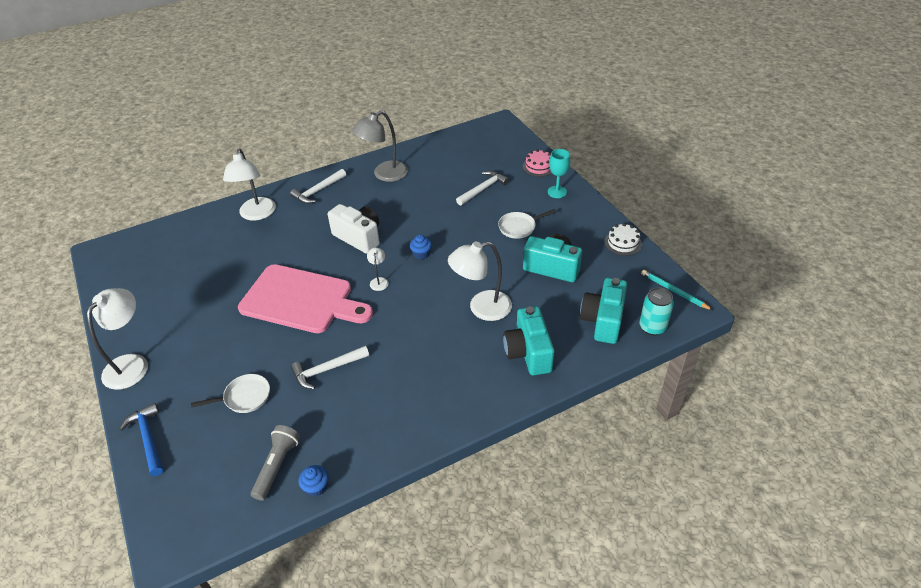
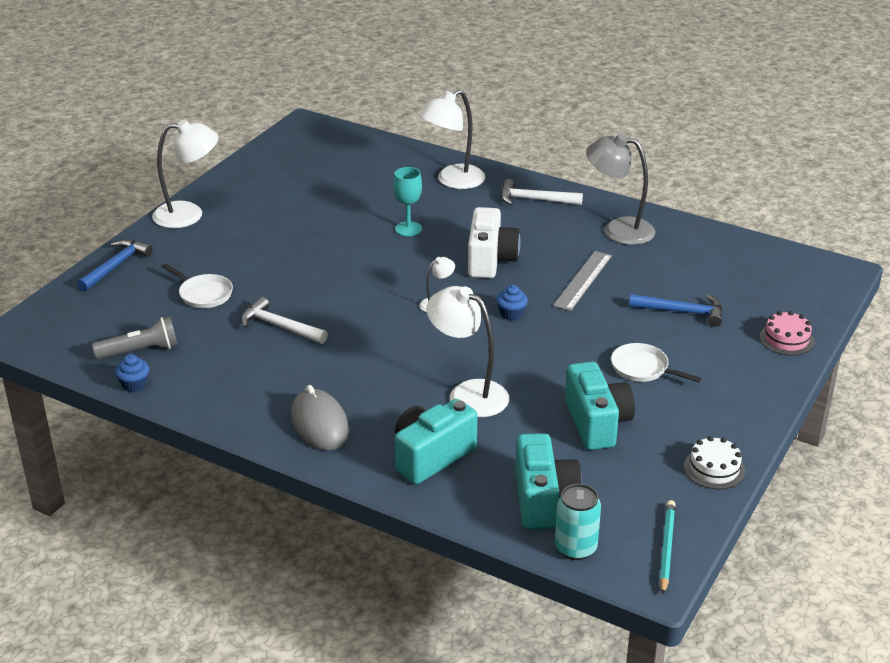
camera: 55 degrees right, 10 degrees down
pink cutting board [238,264,373,333] -> none
white hammer [456,171,509,206] -> blue hammer [629,294,722,327]
turquoise goblet [548,149,570,198] -> turquoise goblet moved to [393,167,422,237]
turquoise camera [580,278,627,344] -> turquoise camera turned 105 degrees clockwise [515,433,582,529]
none -> grey mouse [291,385,349,451]
none -> grey ruler [553,251,612,311]

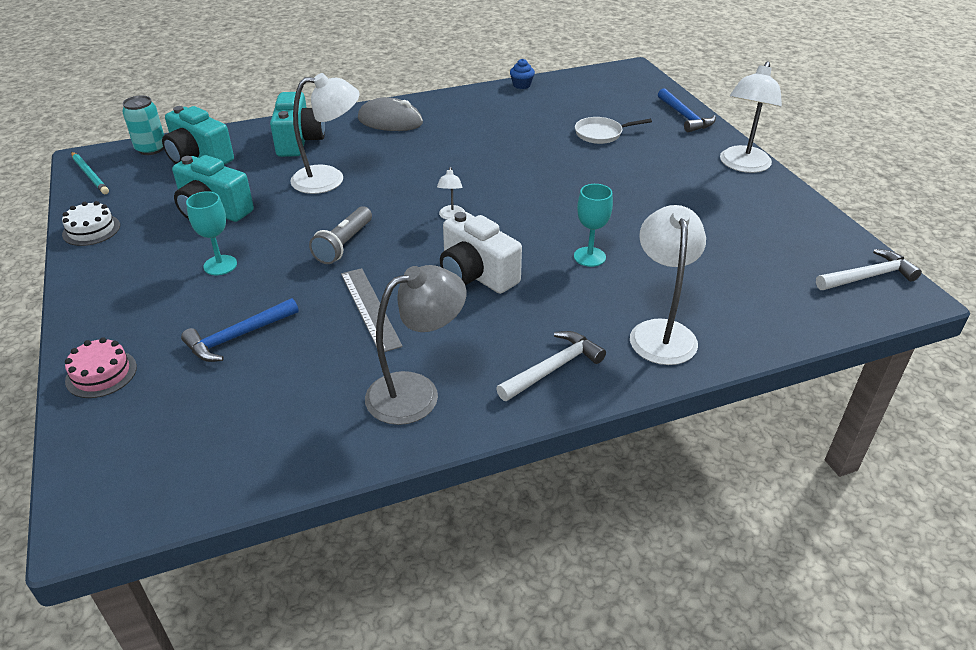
camera: 130 degrees right, 5 degrees up
grey flashlight [92,317,178,359] -> grey flashlight moved to [309,206,372,264]
white hammer [241,297,328,344] -> white hammer moved to [816,249,922,290]
blue cupcake [496,285,528,320] -> none
white pan [611,343,702,382] -> turquoise goblet [186,191,237,275]

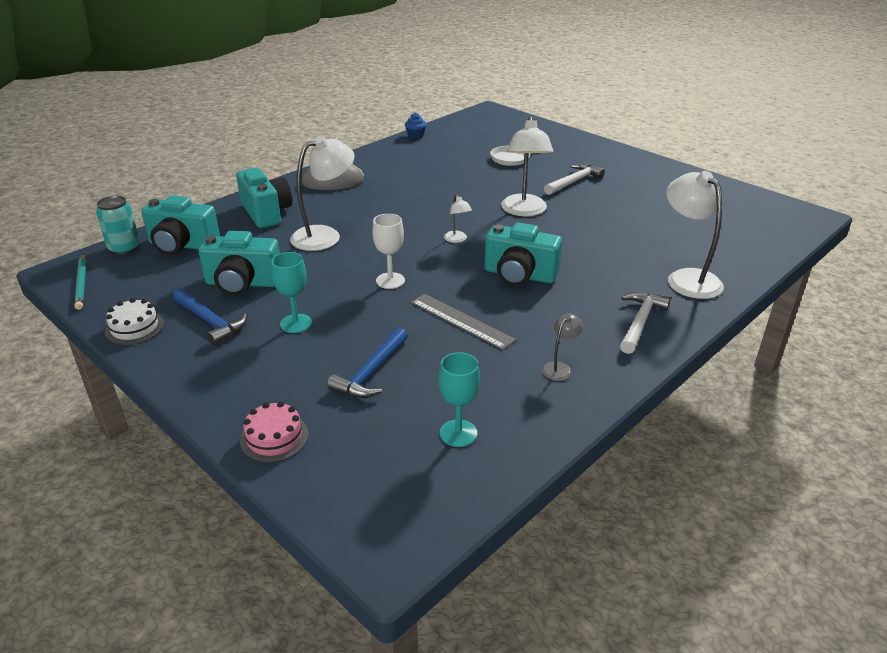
camera: 25 degrees left, 5 degrees down
turquoise pencil [71,152,109,194] -> turquoise pencil turned 45 degrees clockwise [75,255,86,310]
grey flashlight [309,206,372,264] -> white goblet [372,214,405,289]
grey lamp [365,265,466,425] -> grey lamp [542,313,583,381], size x0.47
white camera [440,212,522,294] -> turquoise camera [484,222,562,286]
turquoise goblet [574,184,613,267] -> turquoise goblet moved to [439,352,480,447]
blue hammer [658,88,716,132] -> blue hammer moved to [173,288,247,345]
white lamp [720,61,782,173] -> white lamp moved to [501,116,553,216]
white hammer [816,249,922,290] -> white hammer moved to [544,163,605,195]

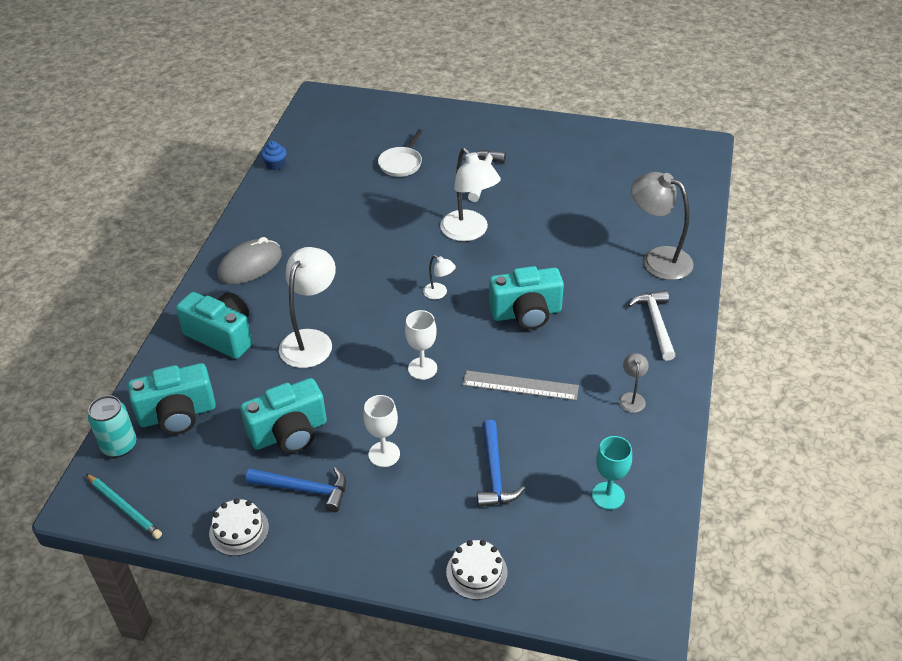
camera: 30 degrees left, 10 degrees up
pink cake [240,401,309,463] -> white cake [446,540,508,600]
turquoise goblet [271,252,312,333] -> white goblet [364,395,400,467]
white lamp [666,171,724,299] -> grey lamp [631,172,694,280]

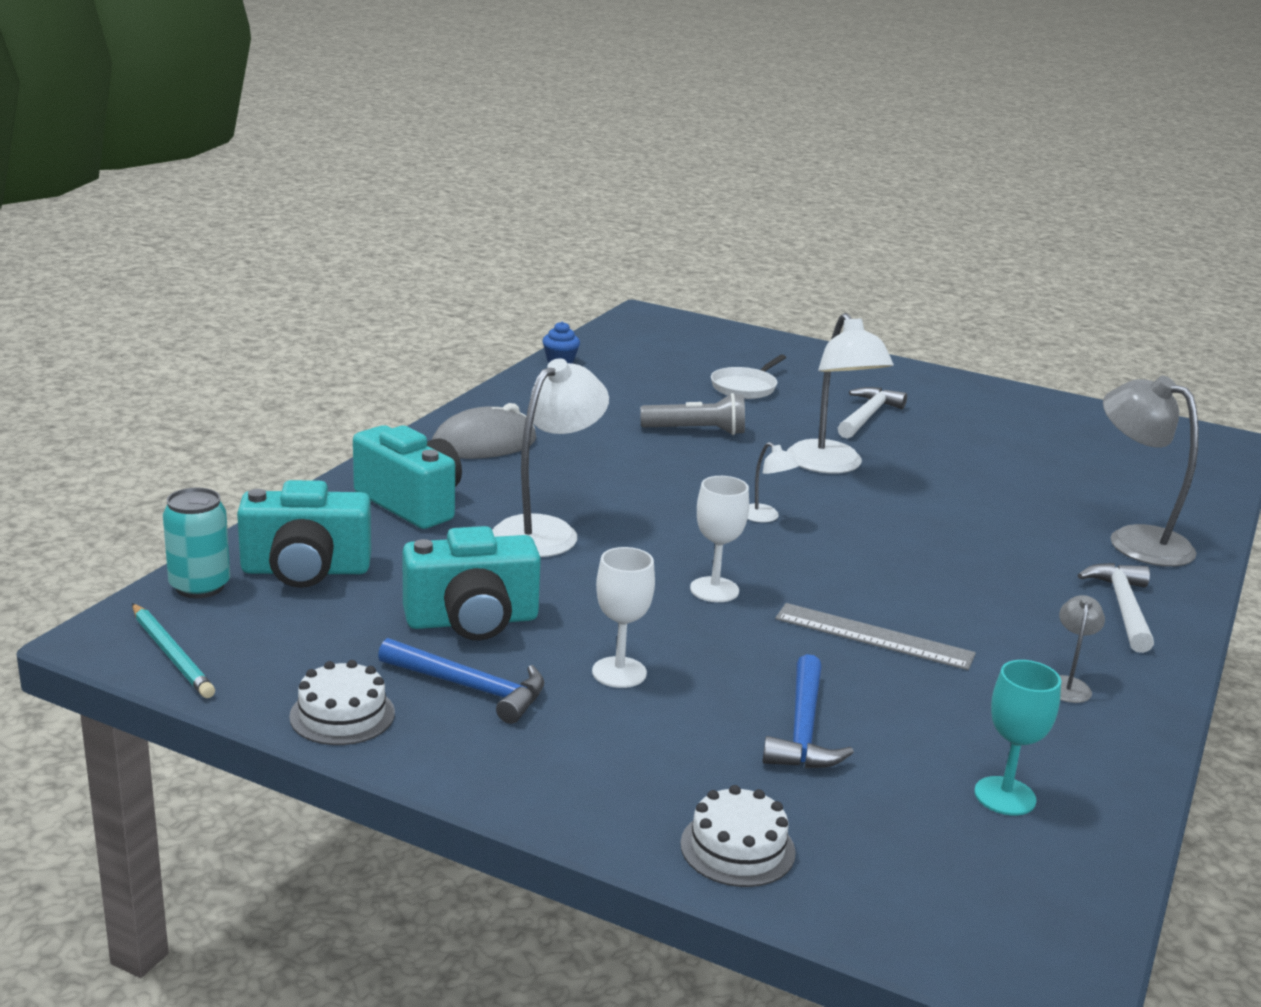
camera: 10 degrees right, 20 degrees down
turquoise camera [489,266,564,330] -> none
none -> grey flashlight [640,393,745,435]

